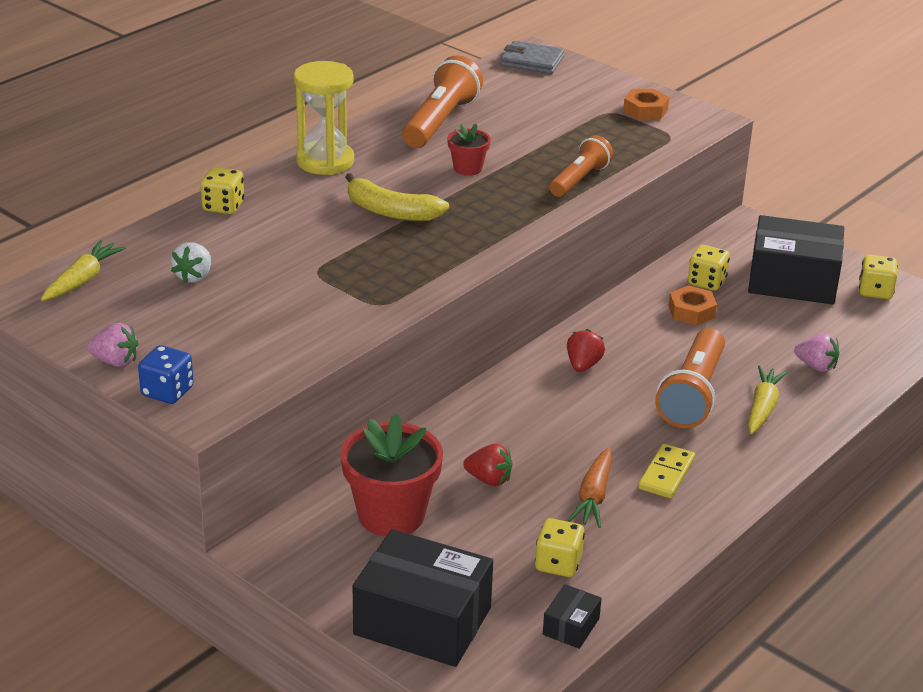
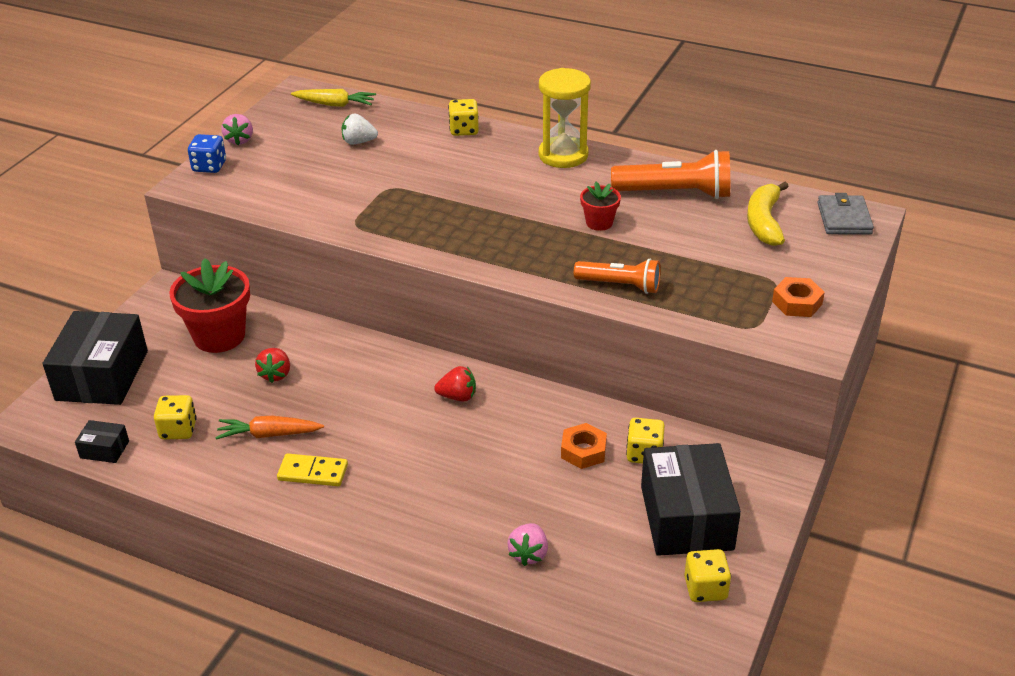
camera: 75 degrees right, 5 degrees up
yellow banana [345,173,449,221] -> yellow banana moved to [747,182,789,246]
orange flashlight [655,328,725,428] -> none
yellow carrot [748,365,788,434] -> none

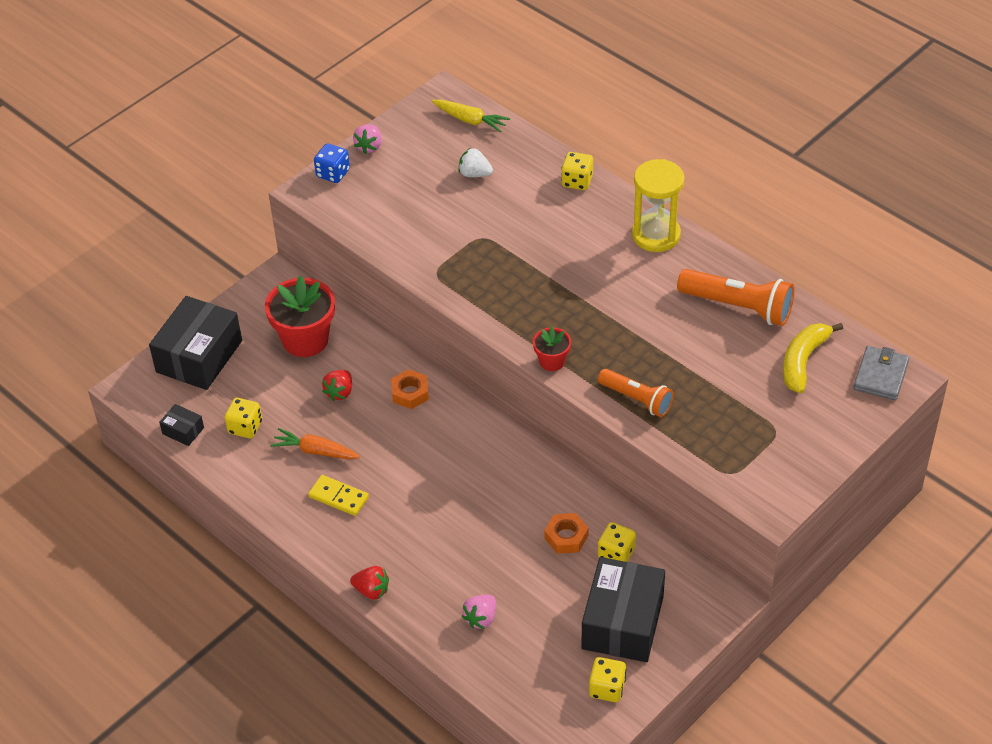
camera: 20 degrees right, 10 degrees up
red strawberry [434,366,476,402] -> red strawberry moved to [350,566,389,600]
red flower pot [580,182,621,231] -> red flower pot moved to [533,327,571,371]
orange nut [772,277,825,317] -> orange nut moved to [391,369,429,409]

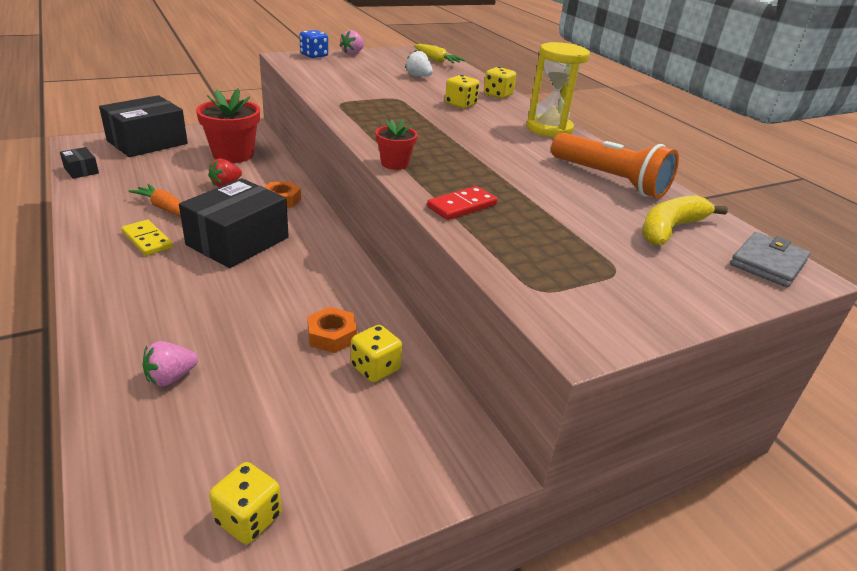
camera: 15 degrees right, 15 degrees down
yellow dice [225,398,262,438] -> yellow dice moved to [445,75,480,109]
red strawberry [350,566,389,600] -> none
black box [581,557,665,662] -> black box moved to [179,178,289,268]
orange flashlight [598,369,674,417] -> red domino [427,186,498,220]

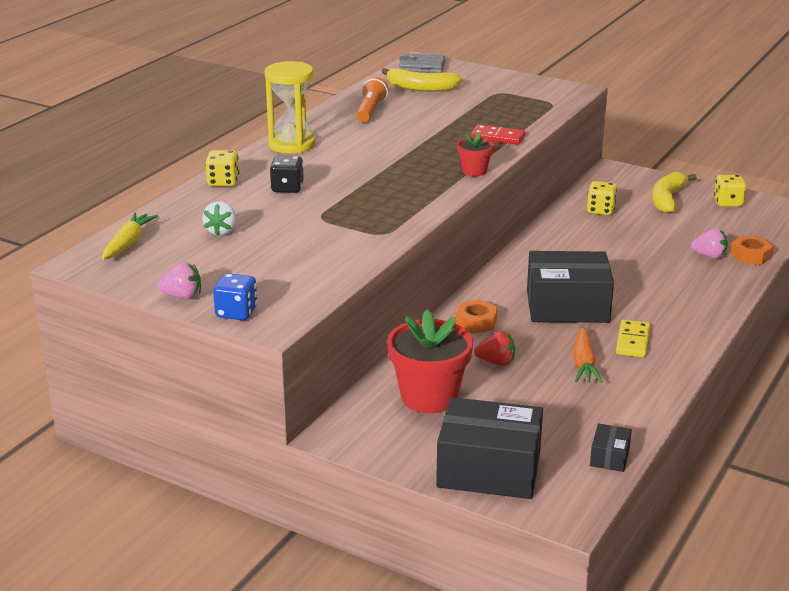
camera: 120 degrees left, 5 degrees down
orange nut [307,307,357,353] -> orange nut moved to [730,235,774,265]
yellow dice [445,75,480,109] -> black dice [270,156,304,193]
orange flashlight [551,133,679,198] -> orange flashlight [356,77,388,122], size x0.65
none -> yellow banana [652,172,697,213]

